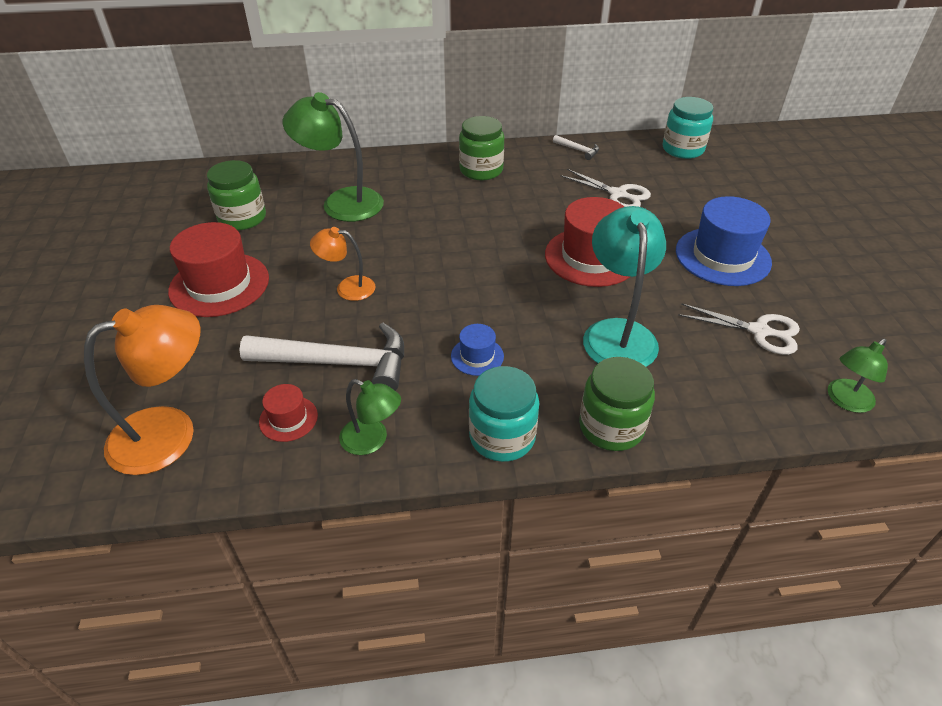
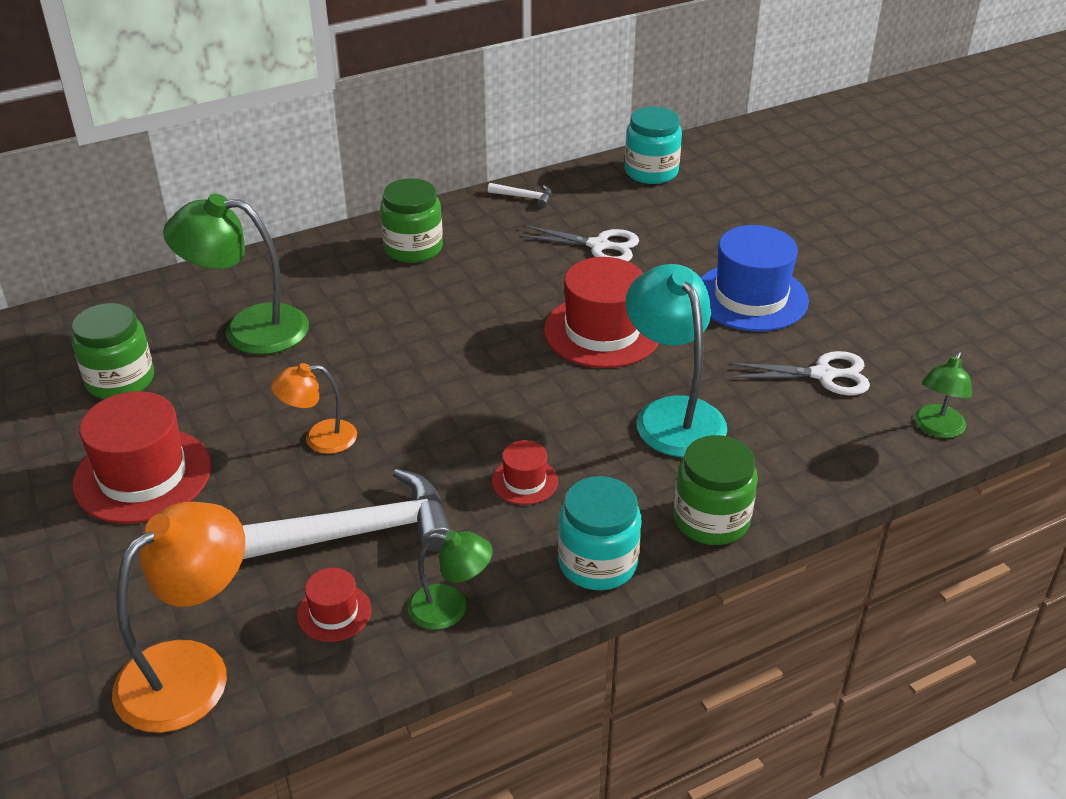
camera: 20 degrees left, 5 degrees down
blue hat [451,324,504,376] -> red hat [492,440,558,505]

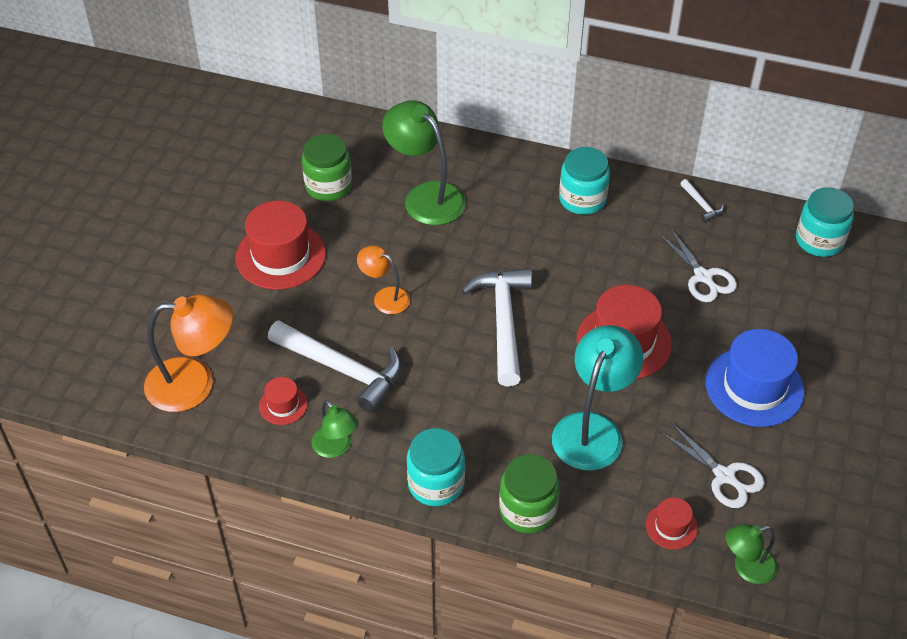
camera: 45 degrees right, 10 degrees up
green jar [380,178,443,263] -> turquoise jar [559,147,610,215]
red hat [492,440,558,505] -> red hat moved to [646,497,698,549]
none -> white hammer [462,268,532,387]

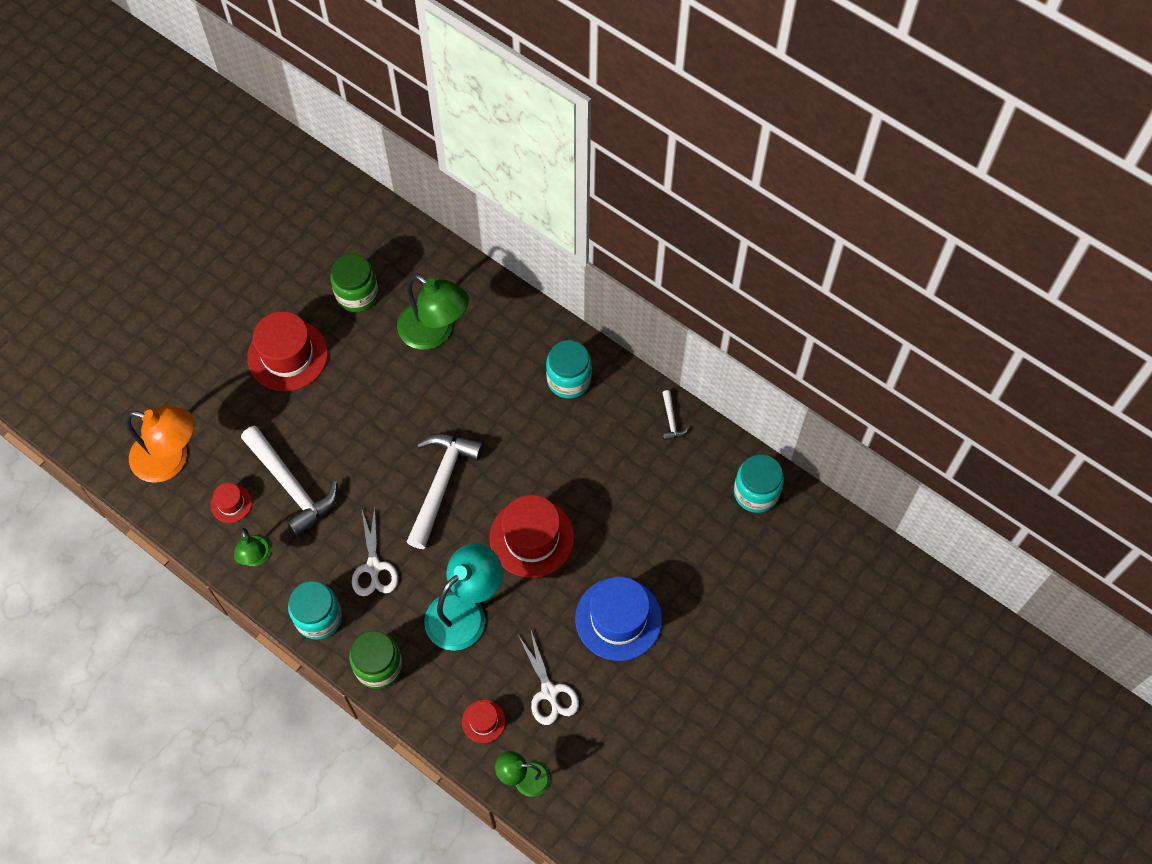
camera: 20 degrees right, 15 degrees up
orange lamp [357,245,410,314] -> none
green lamp [382,100,466,225] -> green lamp turned 150 degrees clockwise [397,274,469,350]
white scissors [658,227,737,302] -> white scissors moved to [352,505,398,596]

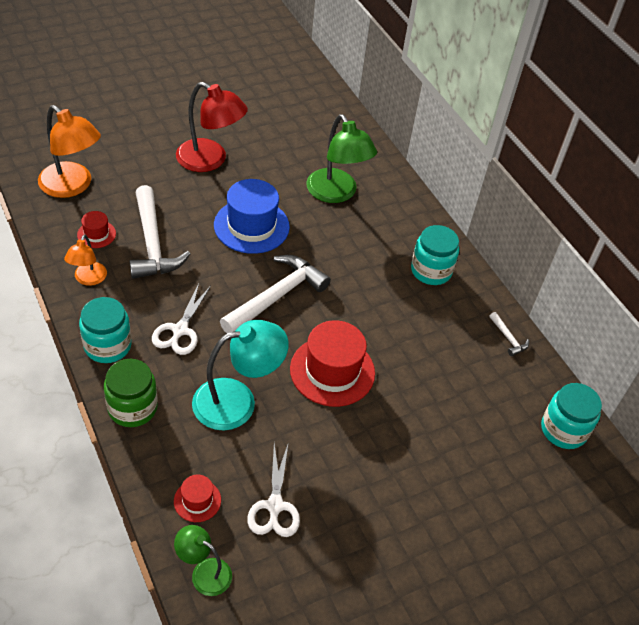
camera: 20 degrees right, 15 degrees down
green lamp [234,528,271,566] -> orange lamp [64,235,107,286]
red hat [247,311,328,391] -> red lamp [176,82,248,172]
green jar [330,254,378,312] -> none
blue hat [575,576,662,661] -> blue hat moved to [214,179,290,254]
white hammer [662,390,689,440] -> white hammer turned 45 degrees counterclockwise [489,312,529,356]

